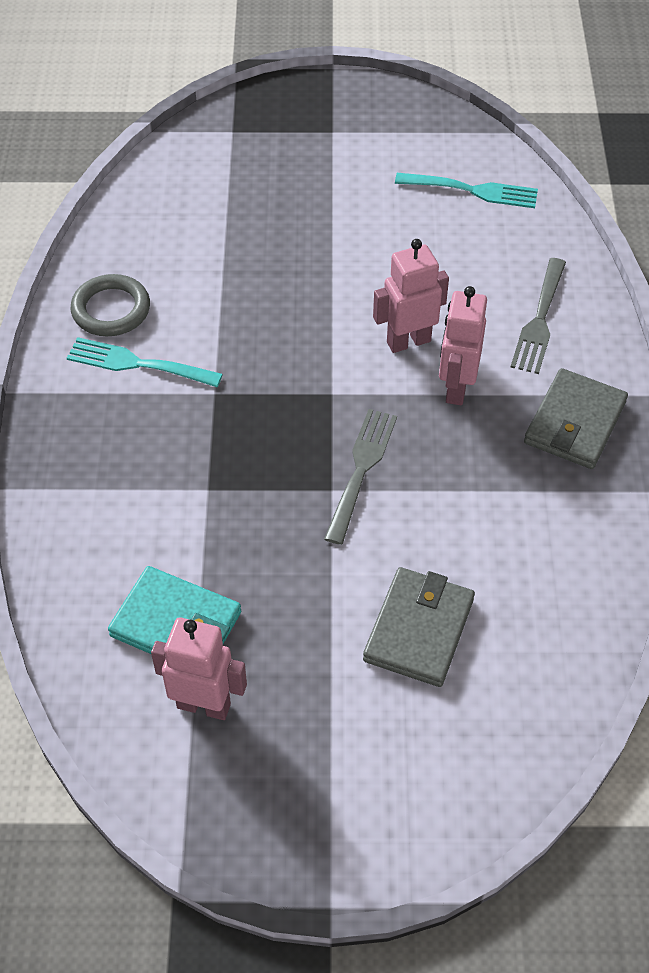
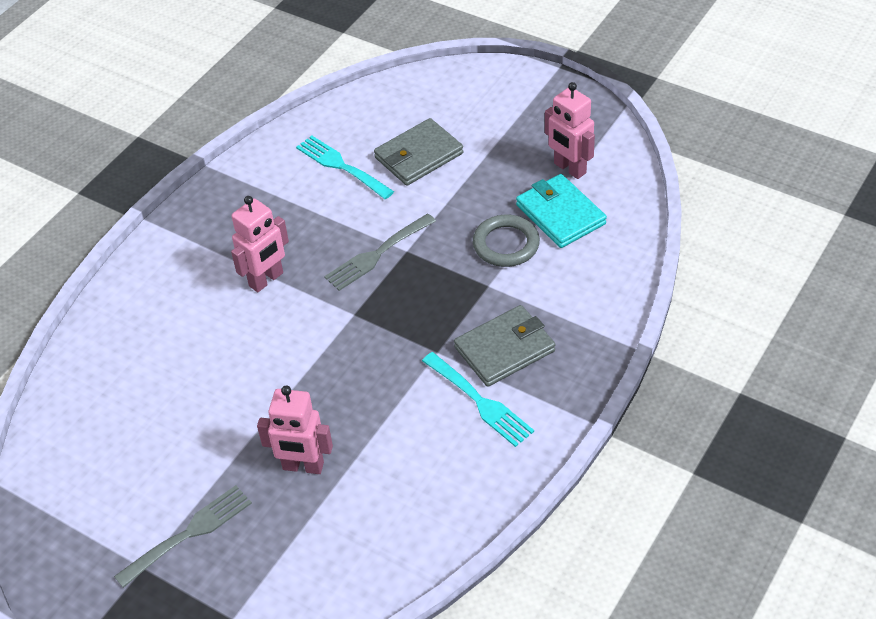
camera: 145 degrees left, 5 degrees down
grey ring [71,274,150,336] -> grey ring moved to [473,215,540,267]
pink robot [373,239,449,353] -> pink robot moved to [257,386,333,474]
turquoise fork [395,173,538,208] -> turquoise fork moved to [296,136,394,199]
grey fork [511,258,566,374] -> grey fork moved to [114,485,252,588]
grey wallet [524,368,628,469] -> grey wallet moved to [454,305,555,387]

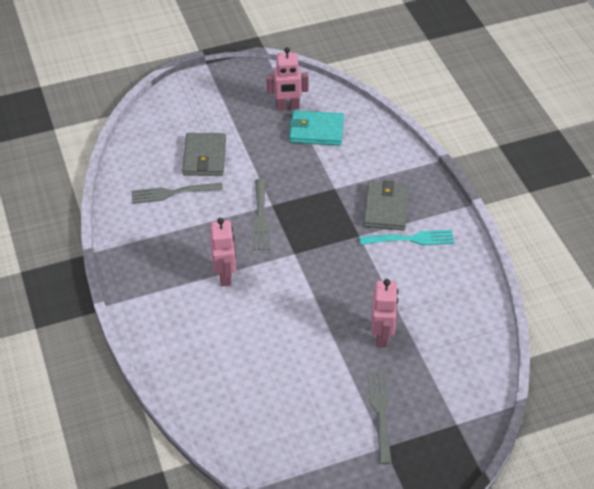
camera: 55 degrees left, 0 degrees up
pink robot [257,386,333,474] -> pink robot turned 45 degrees counterclockwise [371,279,398,348]
turquoise fork [296,136,394,199] -> grey fork [131,183,223,204]
grey ring [473,215,540,267] -> none

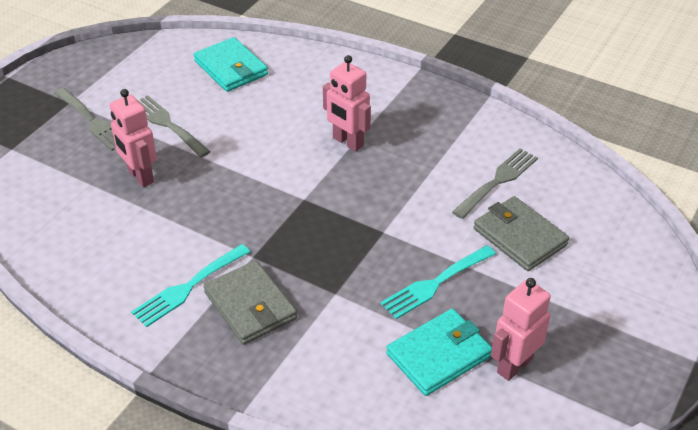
camera: 140 degrees right, 5 degrees down
grey fork [252,179,270,250] -> grey fork moved to [138,95,211,158]
none -> turquoise wallet [194,37,268,92]
none -> turquoise fork [381,245,496,319]

